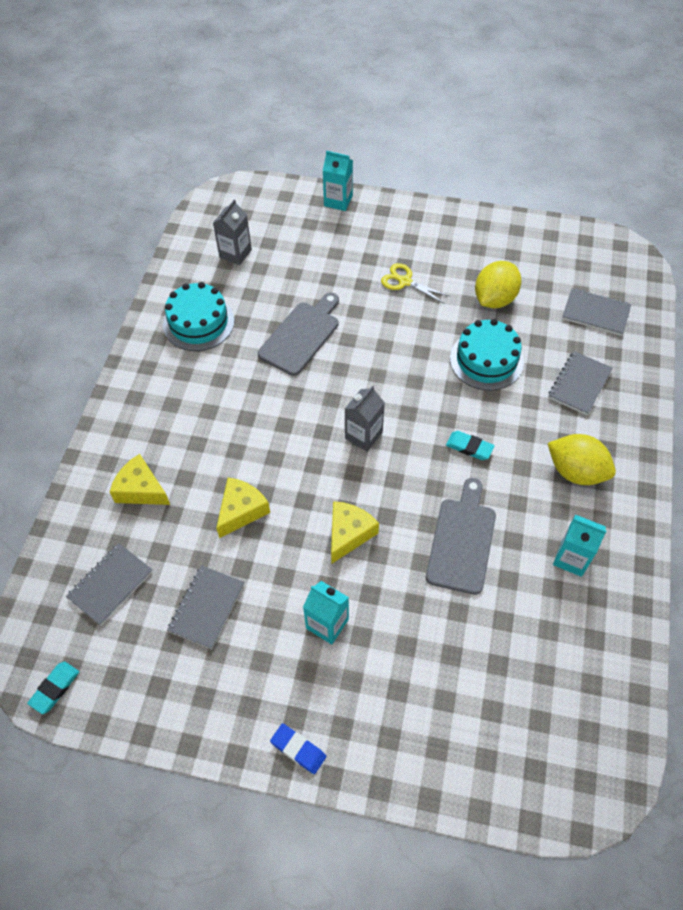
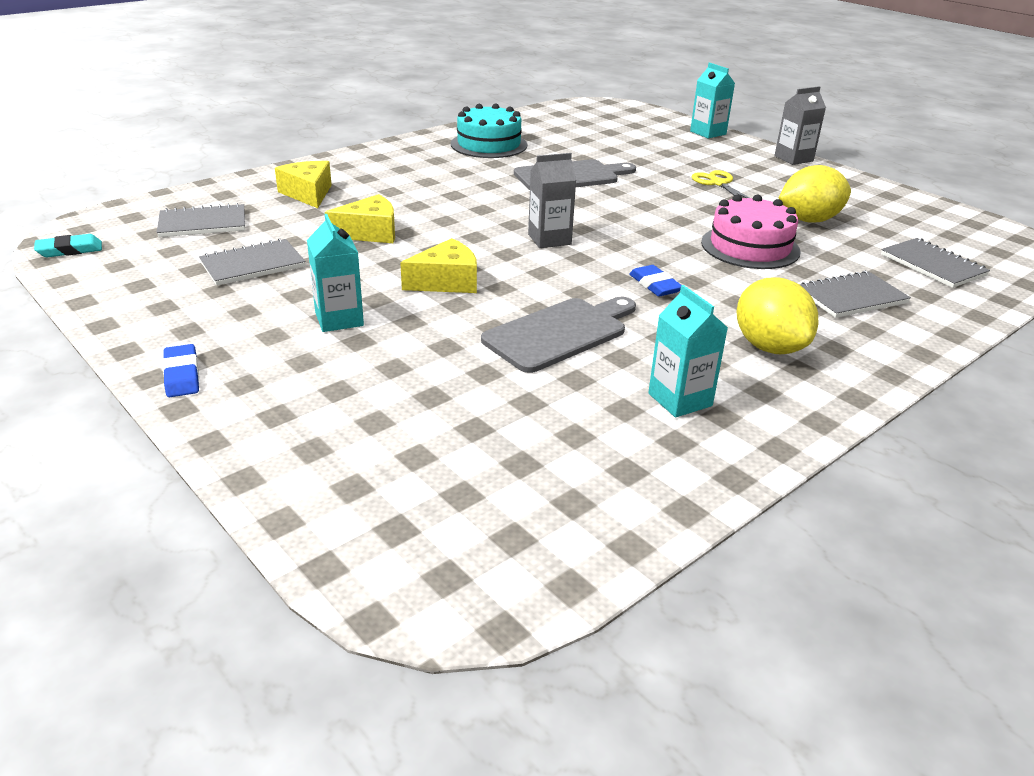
camera: 35 degrees right, 25 degrees down
grey carton [213,199,252,265] -> grey carton moved to [774,86,826,165]
turquoise eraser [446,431,495,460] -> blue eraser [629,265,681,297]
turquoise cake [450,319,524,391] -> pink cake [701,195,800,269]

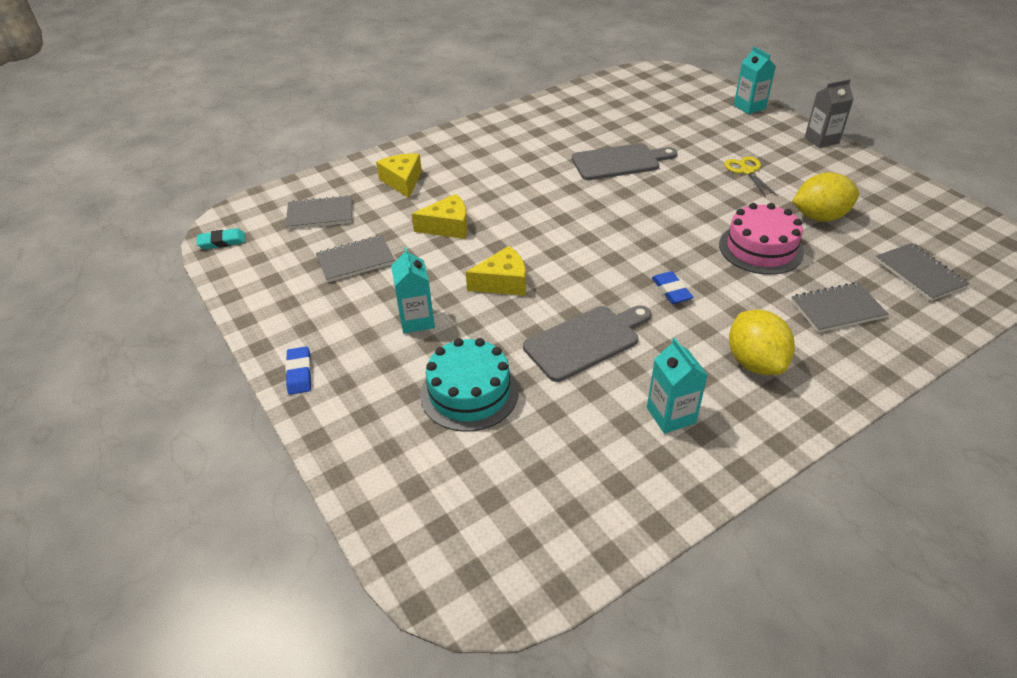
camera: 10 degrees right, 10 degrees up
turquoise cake [451,104,527,158] -> turquoise cake moved to [420,338,519,432]
grey carton [528,153,576,248] -> none

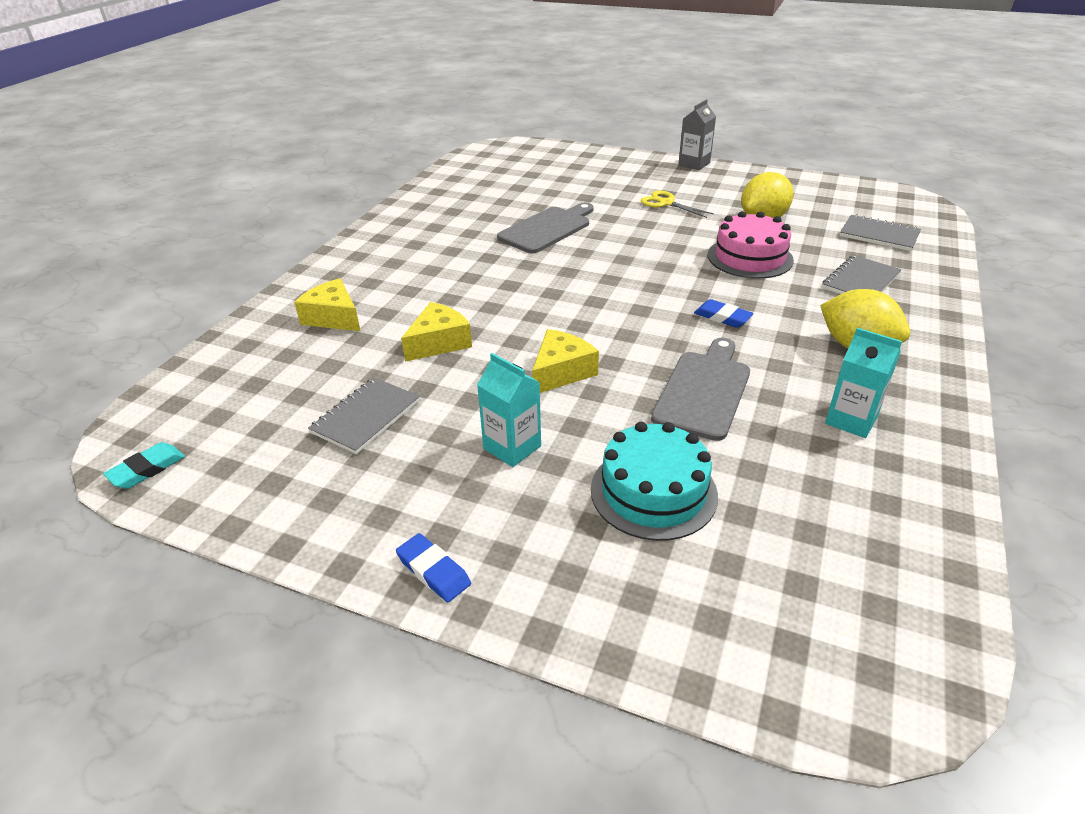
camera: 35 degrees left, 5 degrees down
grey notebook [285,195,352,229] -> none
turquoise carton [734,46,776,114] -> none

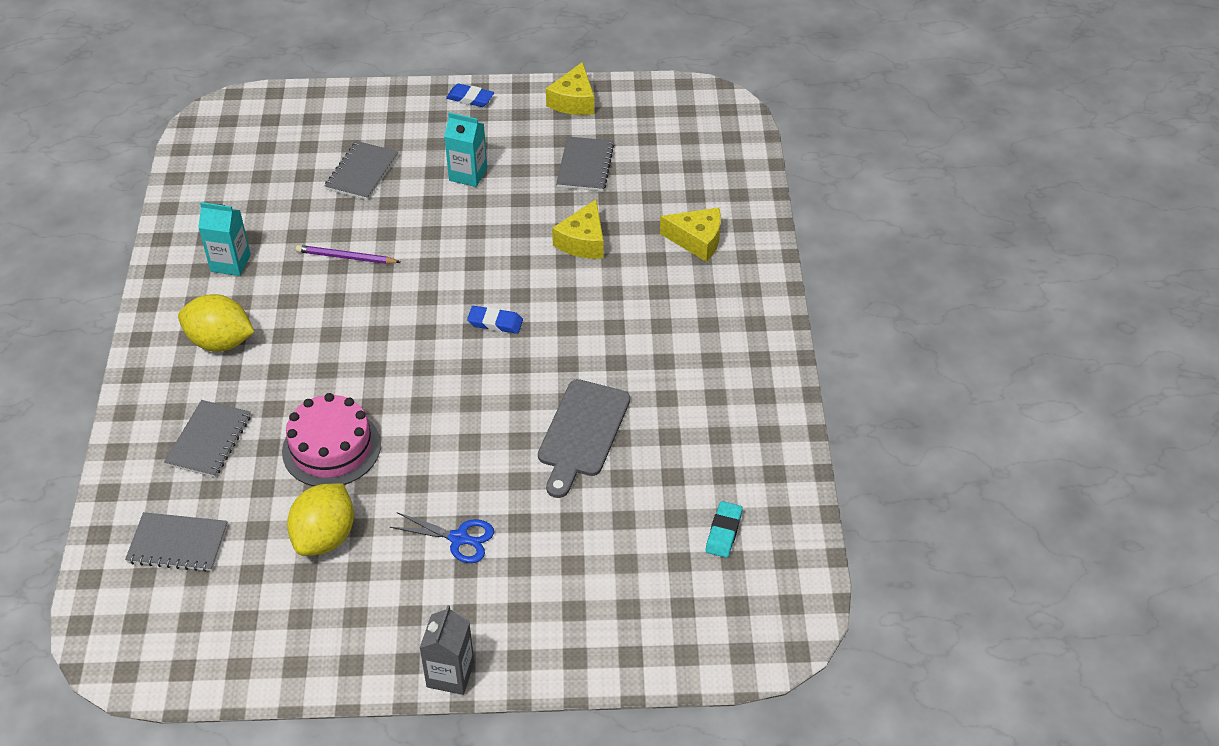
camera: 155 degrees right, 10 degrees up
turquoise eraser [103,442,185,489] -> turquoise eraser moved to [706,501,743,558]
yellow cheese [532,329,599,393] -> yellow cheese moved to [546,62,594,115]
turquoise cake [591,422,718,541] -> grey notebook [325,141,398,200]
yellow scissors [641,191,714,218] -> blue scissors [390,512,494,563]
grey cutting board [651,338,750,441] -> purple pencil [296,245,400,264]
blue eraser [694,299,754,328] -> blue eraser moved to [467,306,523,334]

